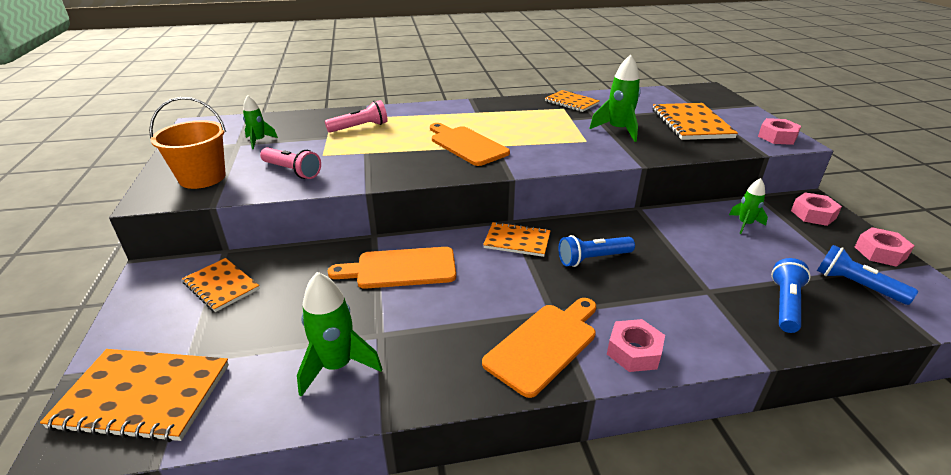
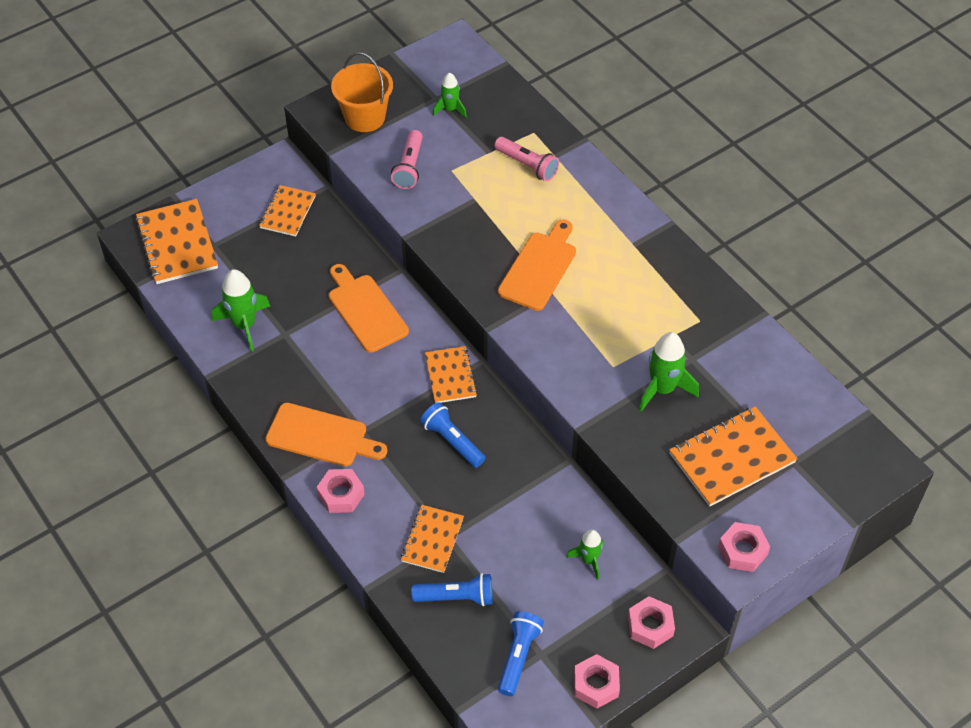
camera: 65 degrees right, 20 degrees up
orange notebook [545,90,600,112] -> orange notebook moved to [401,505,464,573]

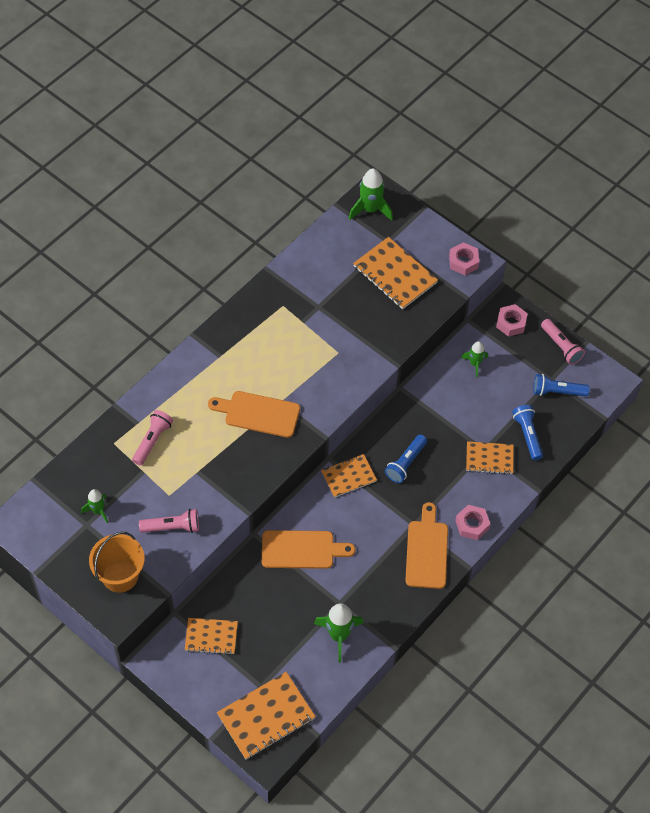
camera: 105 degrees left, 5 degrees up
orange cutting board [329,264,409,353] -> orange cutting board turned 135 degrees counterclockwise [262,530,355,569]
pink nut [574,654,620,709] -> pink flashlight [541,319,585,365]
green rocket [638,332,699,412] -> green rocket moved to [349,168,393,221]

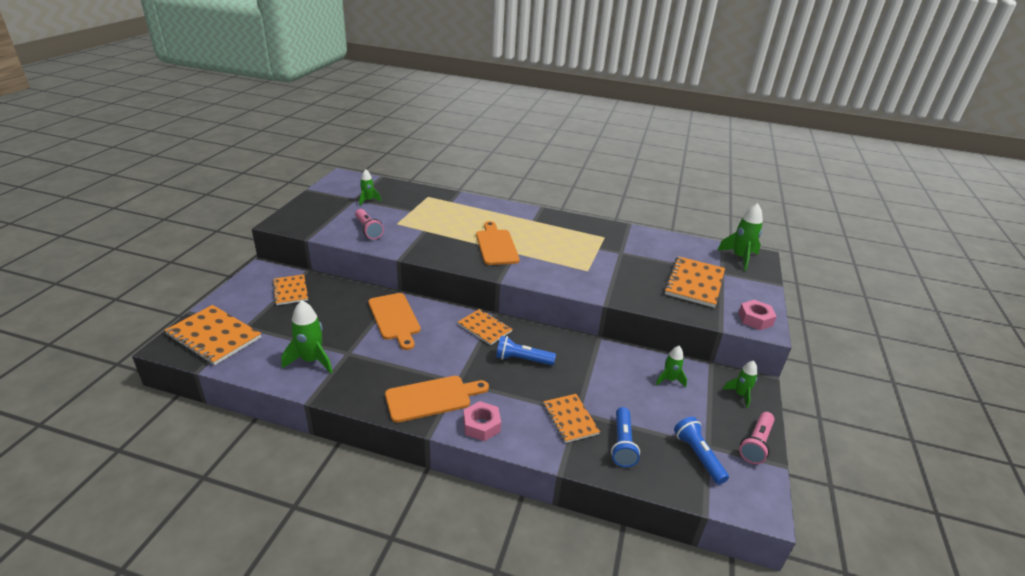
camera: 65 degrees right, 25 degrees down
orange bucket [89,532,145,593] -> none
pink flashlight [132,410,173,466] -> none
pink nut [496,304,528,337] -> green rocket [723,361,758,408]
blue flashlight [512,405,543,460] -> blue flashlight turned 135 degrees clockwise [611,407,640,467]

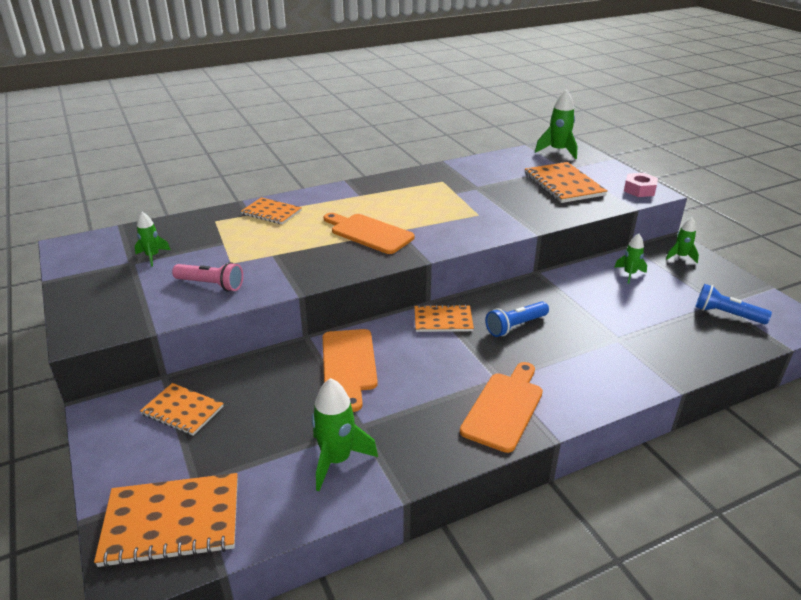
camera: 40 degrees left, 0 degrees up
orange cutting board [368,293,421,350] -> orange cutting board turned 60 degrees clockwise [323,329,378,412]
pink nut [463,401,501,441] -> none
orange notebook [543,394,600,443] -> orange notebook moved to [241,197,302,224]
blue flashlight [611,407,640,467] -> none
pink flashlight [739,412,775,464] -> none

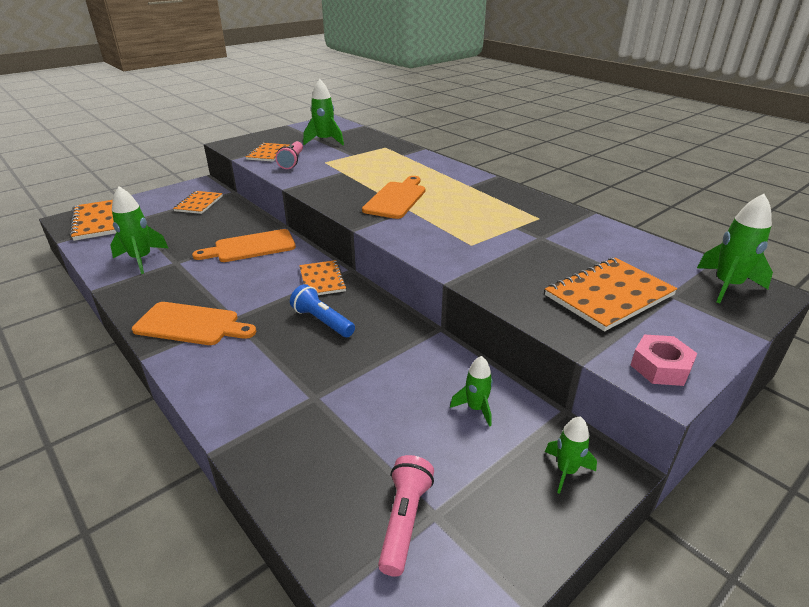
camera: 75 degrees right, 0 degrees up
green rocket [135,212,171,267] -> green rocket [303,79,344,145], size x1.64
orange notebook [241,197,302,224] -> orange notebook moved to [245,143,289,162]
blue flashlight [695,284,772,324] -> pink flashlight [378,455,434,577]

